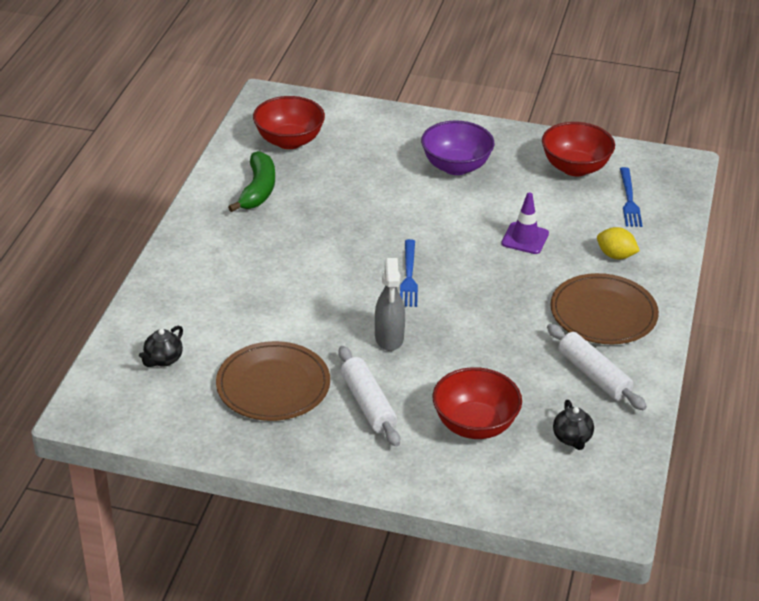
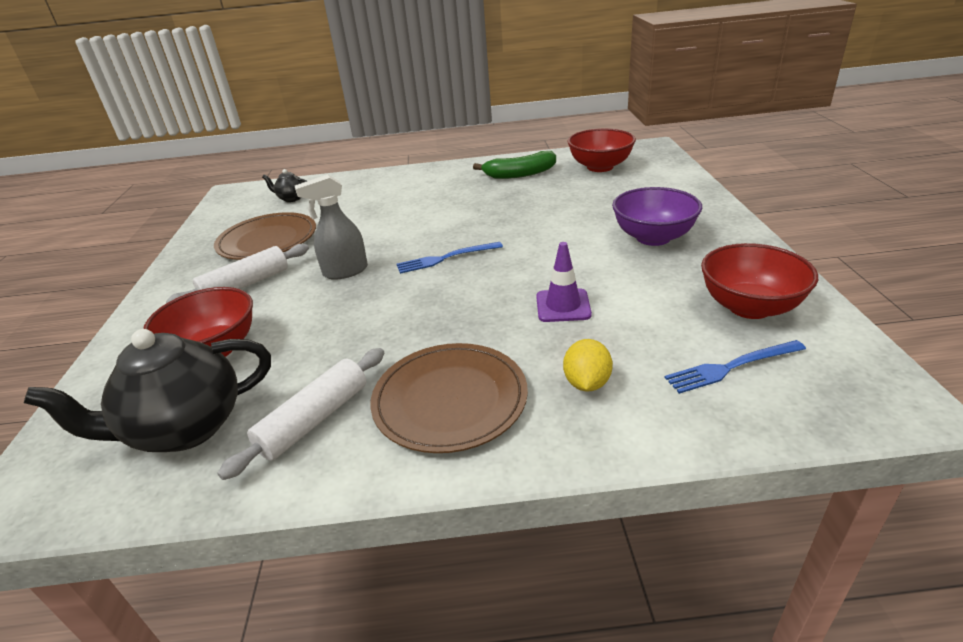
camera: 75 degrees right, 5 degrees down
black teapot [553,400,594,450] -> black teapot [24,329,271,452], size x2.17

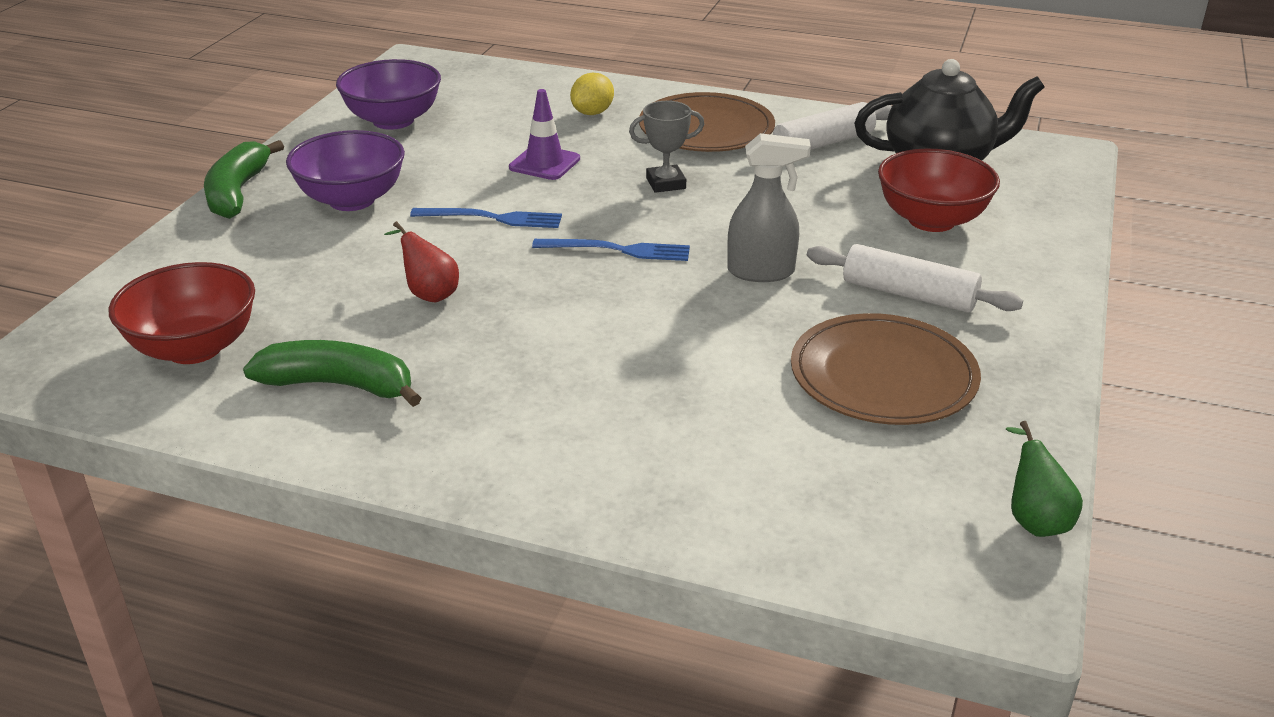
camera: 160 degrees left, 0 degrees up
white rolling pin [166,244,309,303] -> white rolling pin turned 45 degrees clockwise [807,244,1023,313]
black teapot [262,169,307,202] -> none
blue fork [664,340,806,394] -> blue fork moved to [410,208,562,228]
red bowl [701,243,818,319] -> purple bowl [336,59,441,130]
none -> green banana [204,140,284,219]
none -> red pear [384,221,459,302]
none -> grey trophy [629,101,704,193]
none -> green pear [1006,421,1083,537]

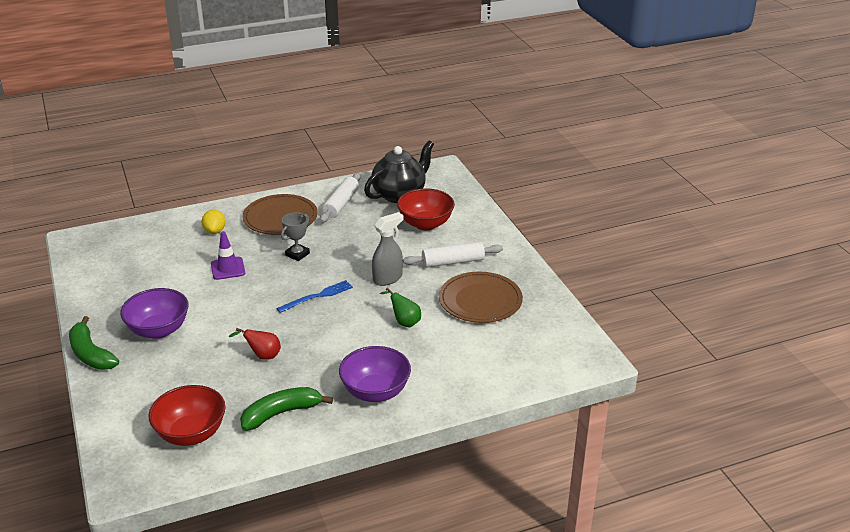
camera: 40 degrees left, 0 degrees up
purple bowl [336,59,441,130] -> purple bowl moved to [339,346,411,402]
blue fork [410,208,562,228] -> none
green pear [1006,421,1083,537] -> green pear moved to [380,288,421,327]

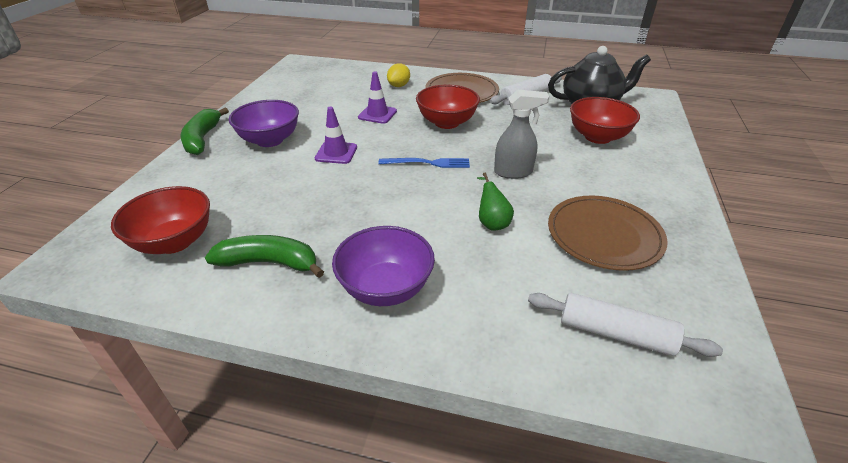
camera: 35 degrees right, 5 degrees up
red pear [228,328,281,360] -> none
grey trophy [281,213,310,261] -> red bowl [416,85,480,129]
white rolling pin [403,242,503,268] -> white rolling pin moved to [528,293,723,357]
none -> purple traffic cone [315,106,357,164]

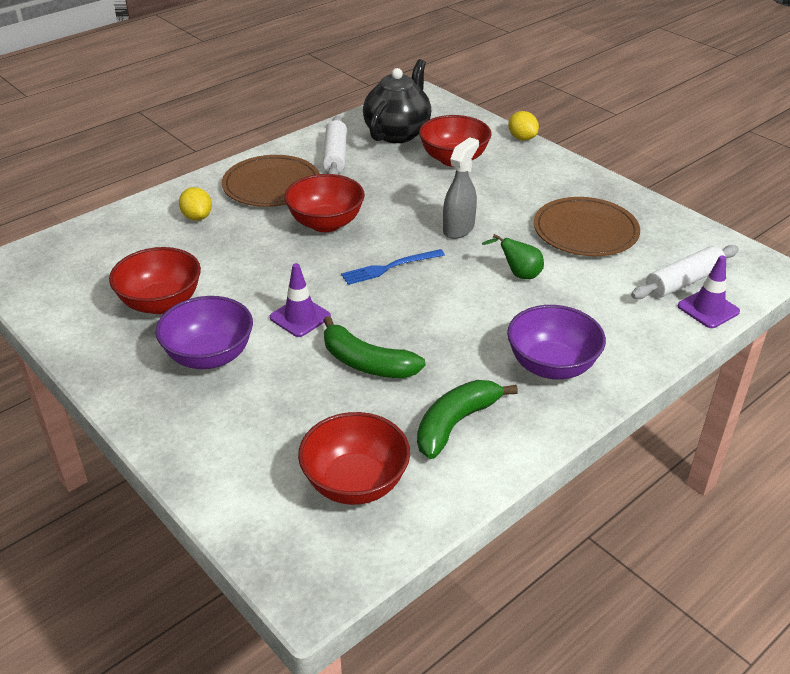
camera: 55 degrees left, 0 degrees up
green banana [180,107,229,155] -> green banana moved to [323,316,426,378]
purple traffic cone [358,72,397,124] -> purple traffic cone moved to [678,255,740,328]
blue fork [379,158,470,168] -> blue fork turned 150 degrees counterclockwise [341,249,445,285]
none -> red bowl [109,247,201,314]
none -> yellow lemon [508,111,539,141]

